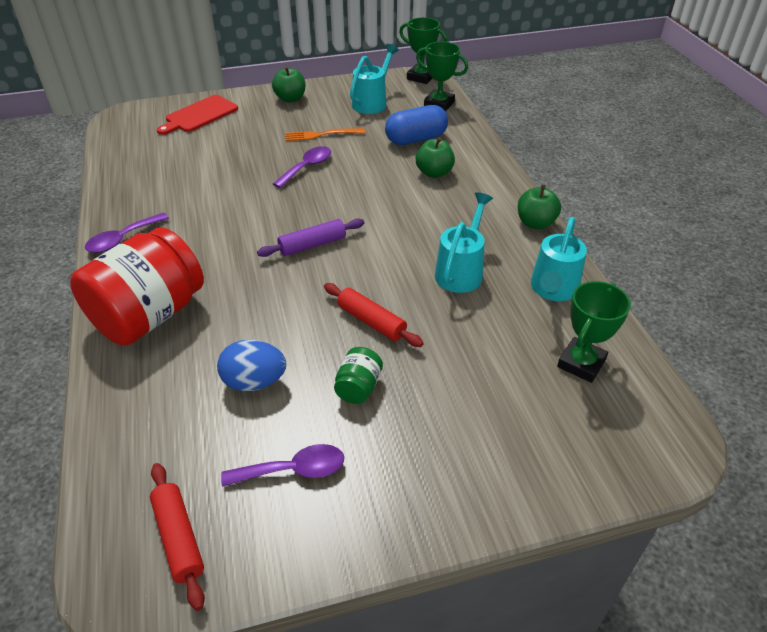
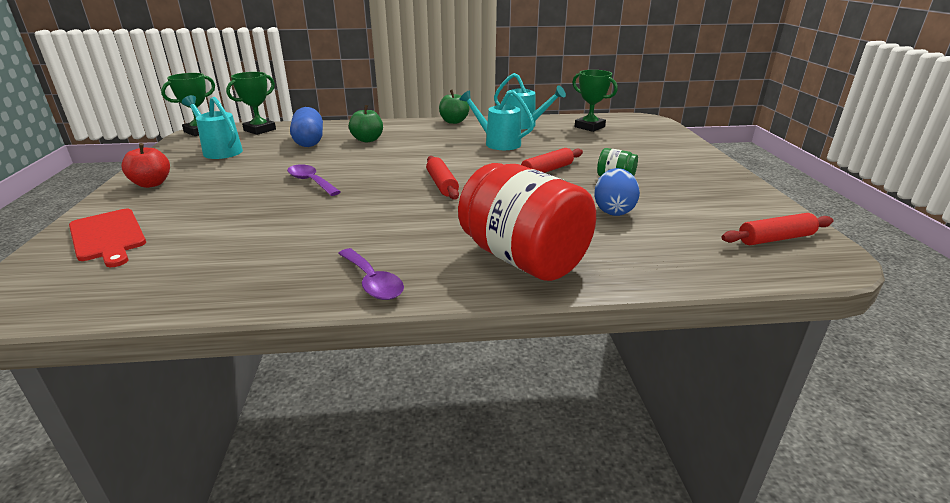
camera: 80 degrees left, 15 degrees down
purple spoon [221,444,344,487] -> none
purple rolling pin [257,218,364,257] -> red rolling pin [426,156,459,200]
green apple [272,66,305,102] -> red apple [121,143,170,188]
orange fork [285,128,365,141] -> none

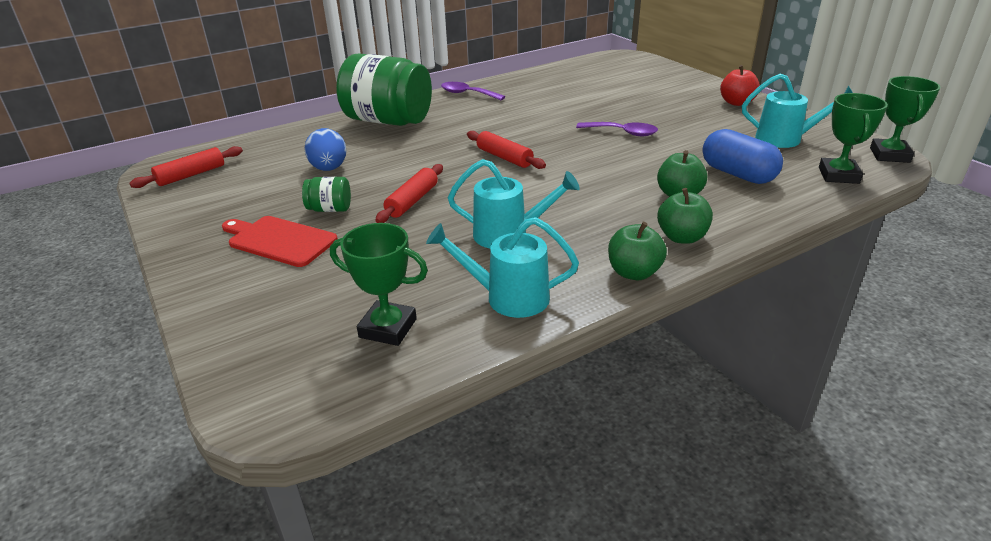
camera: 155 degrees right, 5 degrees up
red cutting board [69,209,146,267] -> red cutting board moved to [222,216,338,267]
red jar [458,163,596,281] -> green jar [336,54,432,126]
none -> green apple [657,188,713,244]

